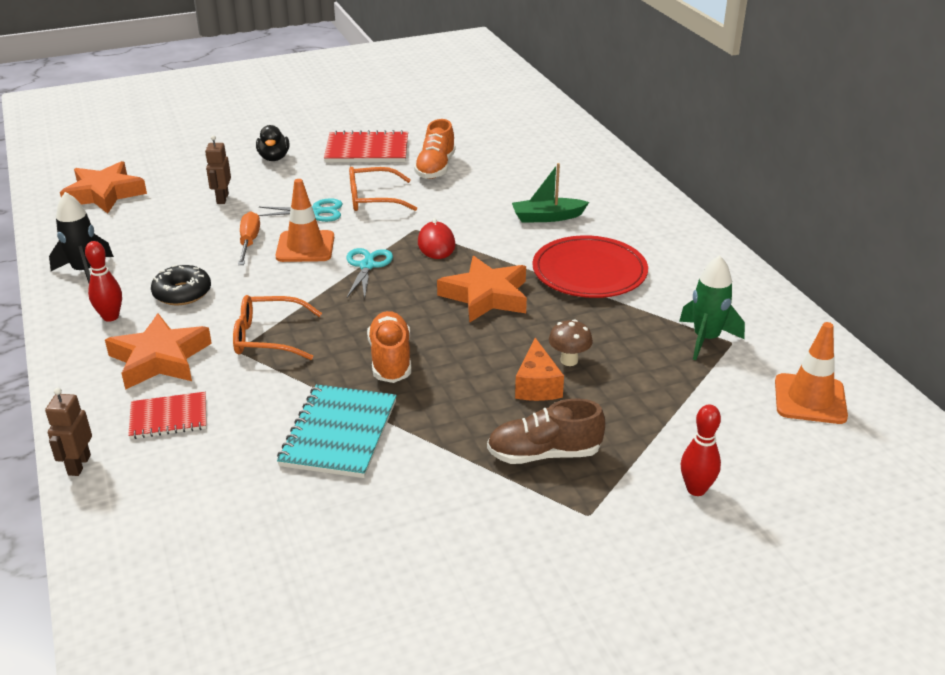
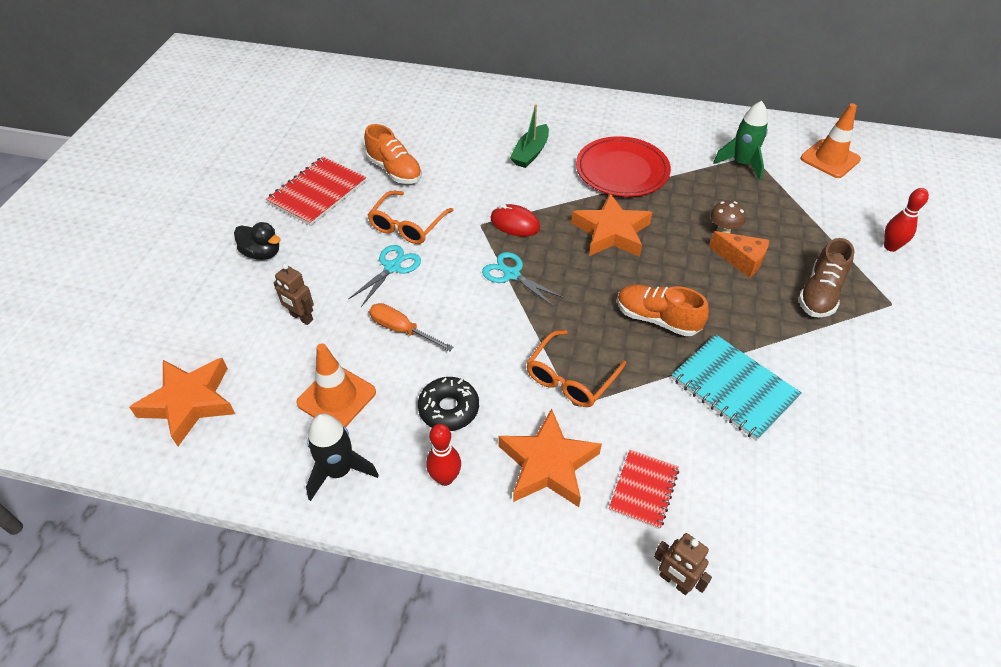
camera: 55 degrees left, 15 degrees up
orange traffic cone [275,179,334,262] -> orange traffic cone moved to [296,343,376,427]

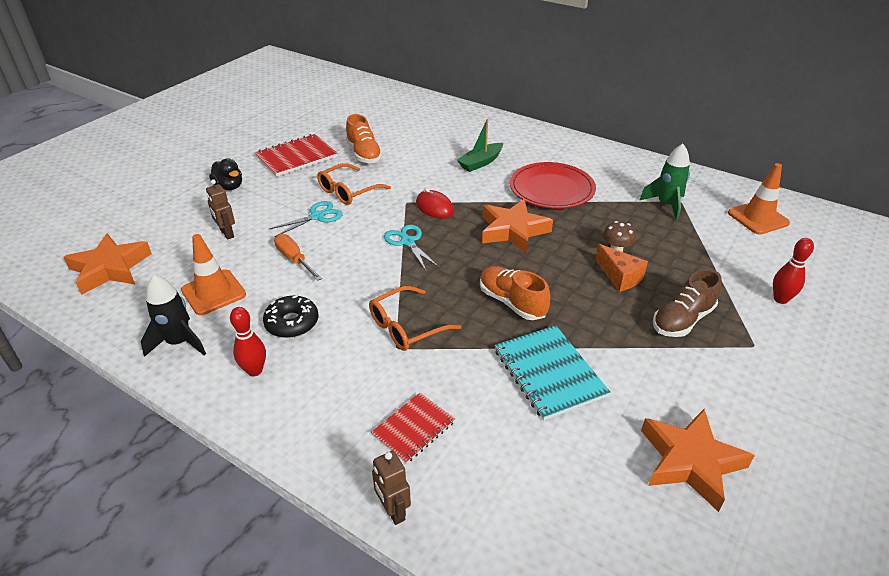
camera: 20 degrees right, 10 degrees down
orange star [498,408,602,507] -> orange star moved to [641,409,755,512]

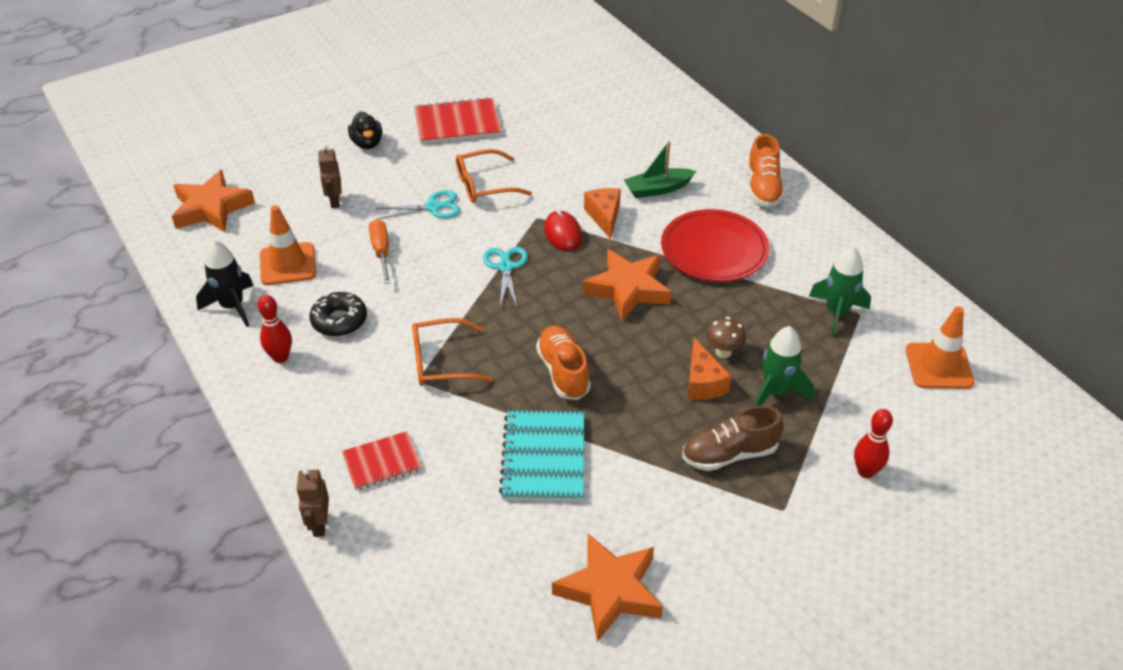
camera: 25 degrees right, 5 degrees up
orange shoe [346,114,383,163] -> orange shoe moved to [747,134,785,207]
none -> orange cheese [584,188,621,240]
none -> green rocket [754,326,814,406]

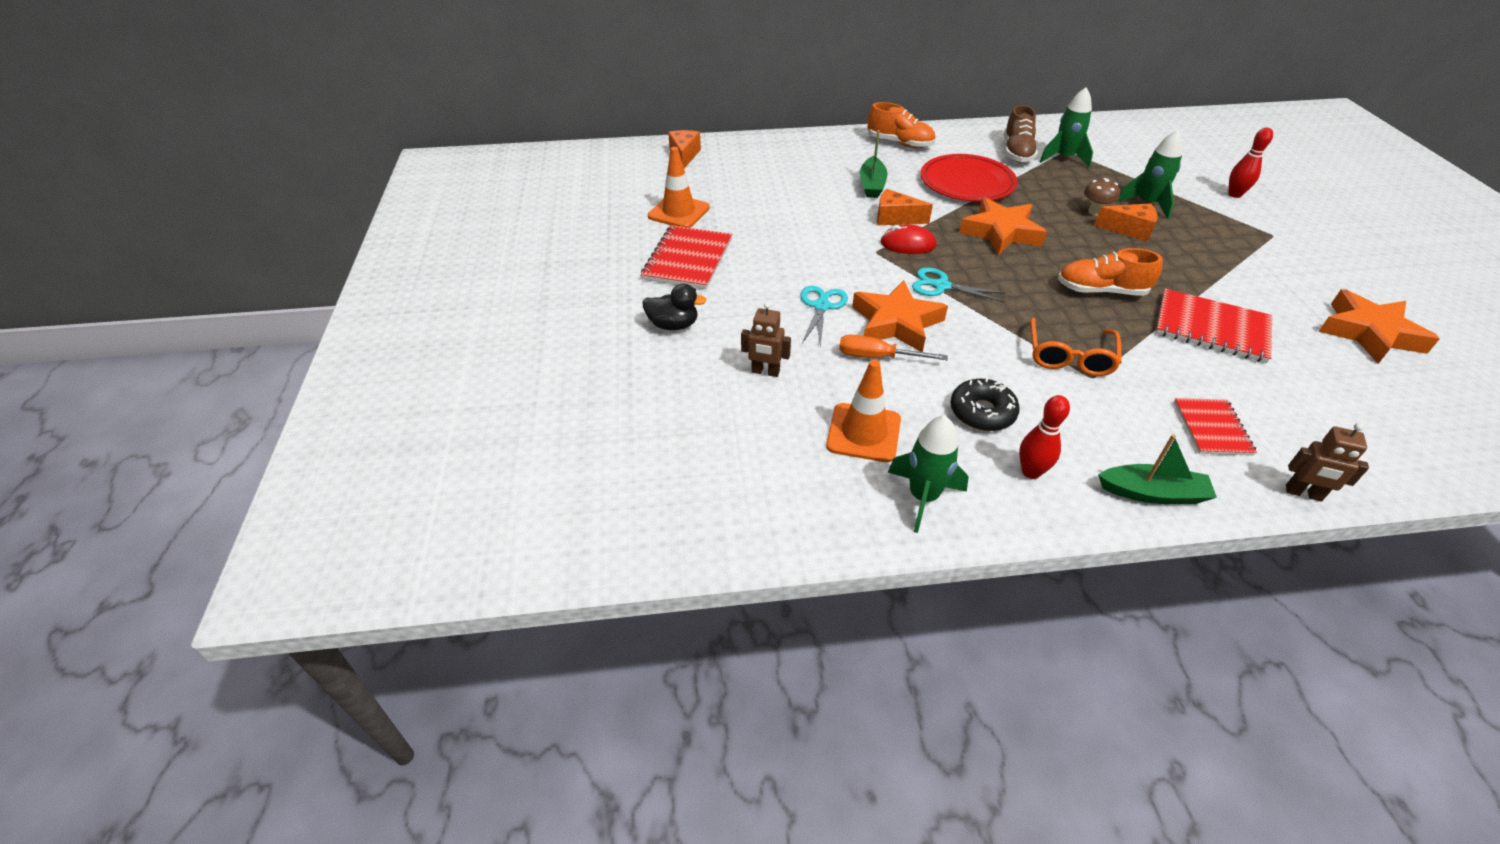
camera: 65 degrees left, 0 degrees up
orange star [172,170,255,232] -> orange star moved to [852,280,948,352]
black rocket [196,240,254,327] -> green rocket [888,415,969,533]
orange glasses [456,149,532,203] -> none
turquoise notebook [499,410,584,502] -> red notebook [1156,289,1272,363]
brown shoe [682,405,784,471] -> brown shoe moved to [1004,105,1038,163]
orange traffic cone [906,306,975,389] -> orange traffic cone moved to [648,147,710,228]
none -> orange cheese [668,130,701,169]
none -> green boat [1098,434,1217,504]

